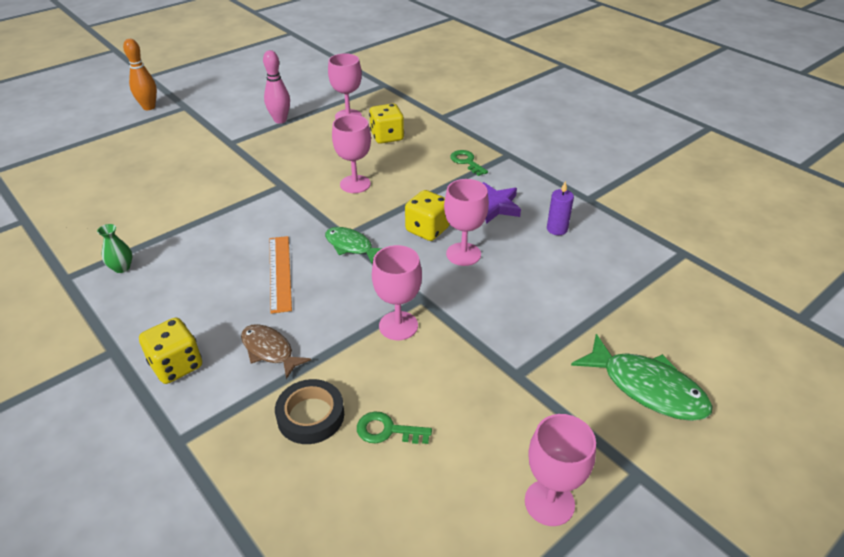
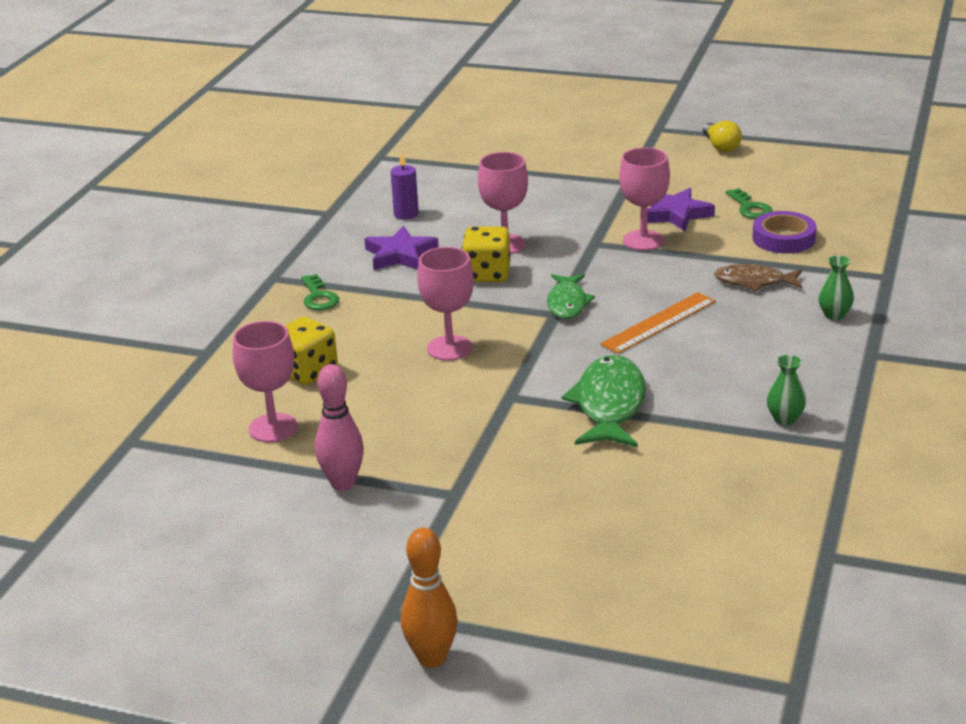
camera: 120 degrees left, 10 degrees down
yellow dice [139,318,202,384] -> green vase [818,256,854,320]
brown fish [241,324,311,379] -> brown fish turned 90 degrees clockwise [714,264,802,291]
black tape [275,379,344,444] -> purple tape [752,211,817,253]
green key [450,150,488,176] -> green key turned 45 degrees counterclockwise [301,274,339,310]
pink goblet [525,414,596,526] -> yellow light bulb [703,120,742,152]
green fish [571,334,713,421] -> green fish moved to [562,355,646,447]
none -> purple star [647,188,715,231]

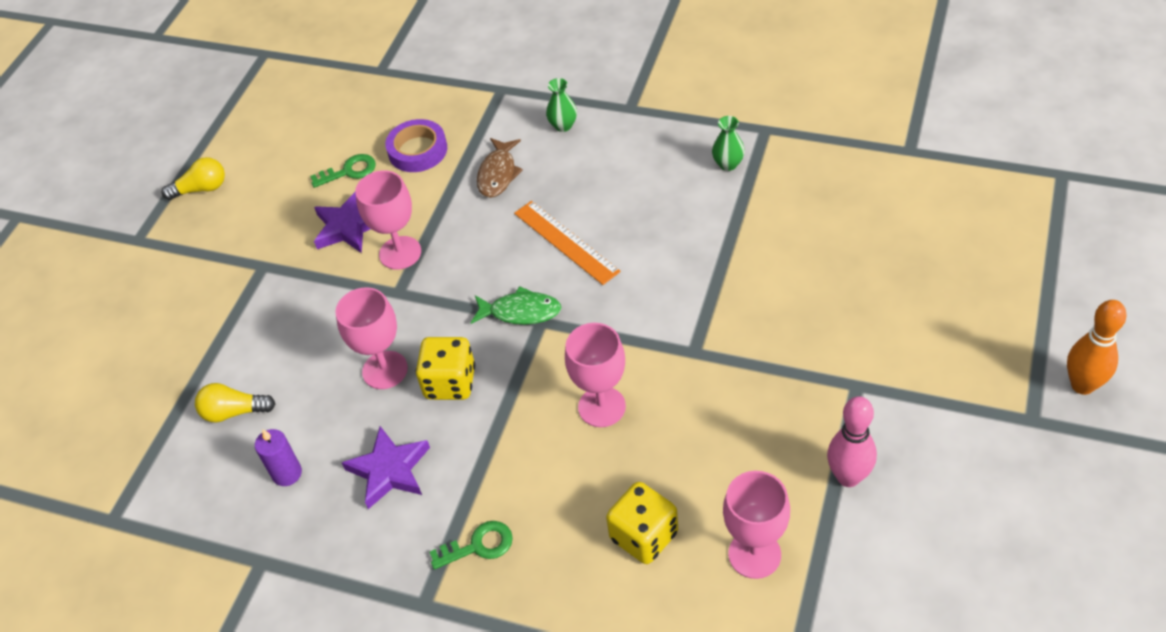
camera: 85 degrees left, 20 degrees up
green fish [562,355,646,447] -> none
none -> yellow light bulb [195,383,275,422]

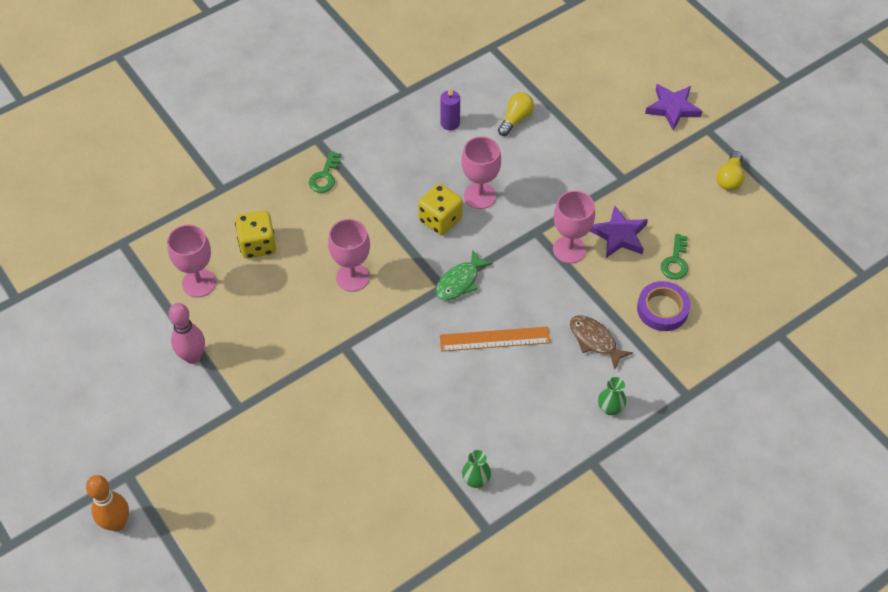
camera: 120 degrees right, 5 degrees up
purple star [342,426,430,509] -> purple star moved to [645,84,702,131]

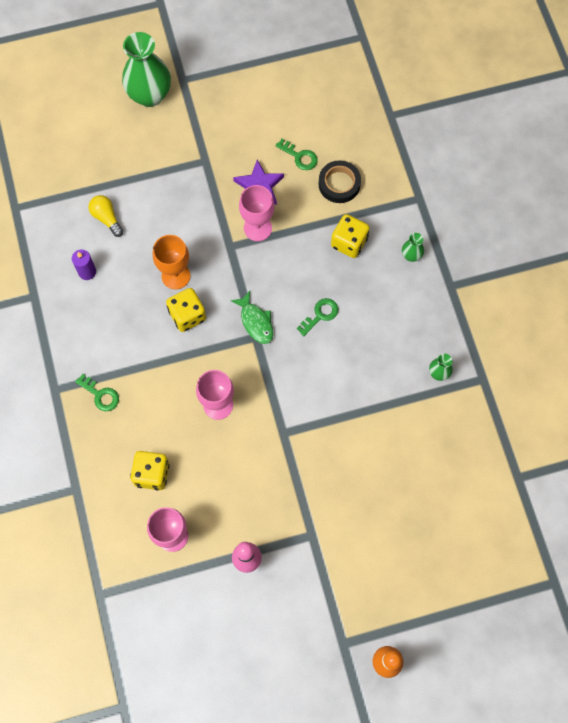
camera: 70 degrees left, 15 degrees up
orange ruler [440,327,550,351] -> green key [297,298,338,336]
pink goblet [461,136,501,209] -> orange goblet [153,235,190,290]
brown fish [570,315,633,370] -> yellow dice [331,214,370,258]
purple tape [637,281,690,331] -> black tape [318,160,361,203]
purple star [645,84,702,131] -> green vase [122,32,171,107]
yellow light bulb [717,151,745,191] -> none

